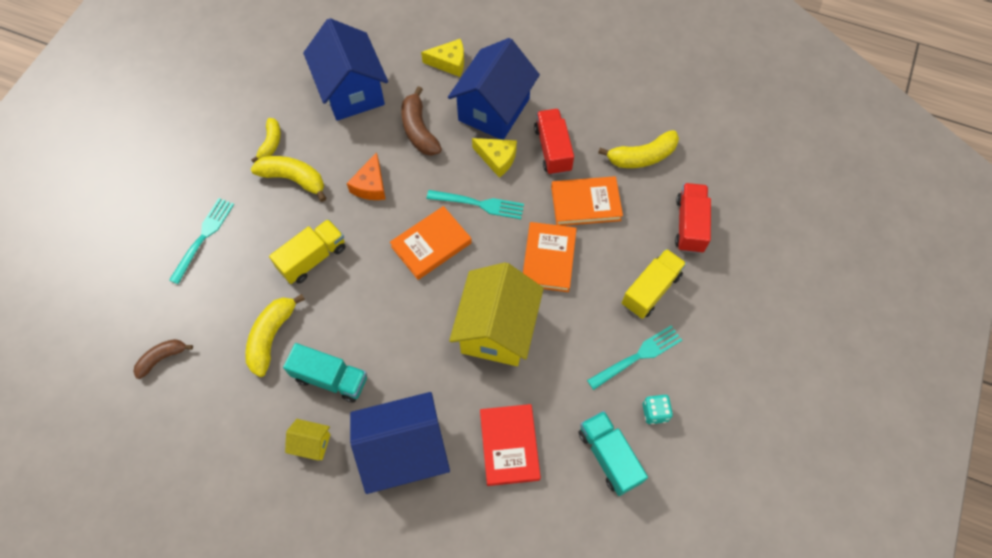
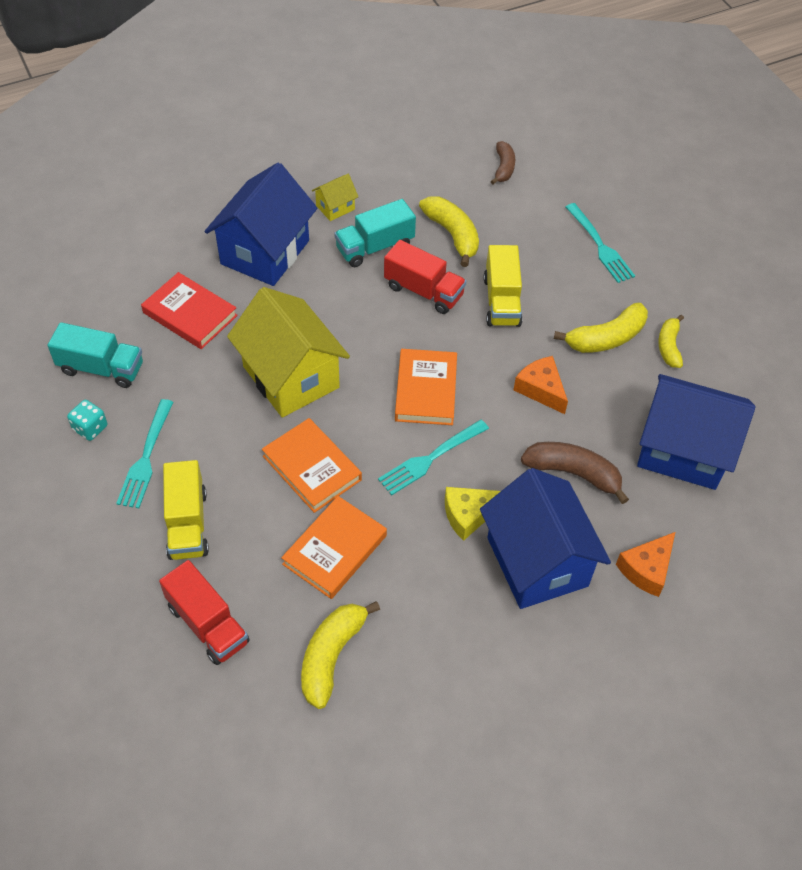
camera: 130 degrees right, 10 degrees down
yellow banana [251,118,281,163] -> yellow banana turned 45 degrees clockwise [658,315,684,368]
yellow cheese [421,39,464,77] -> orange cheese [616,532,675,597]
red truck [534,109,574,175] -> red truck moved to [384,240,466,314]

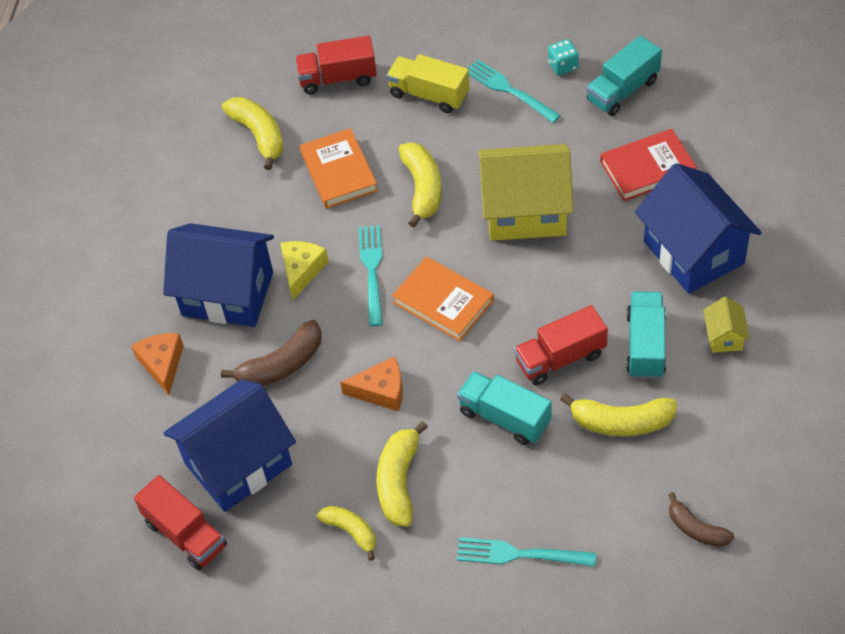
camera: 130 degrees right, 0 degrees up
orange book [262,418,362,513] -> yellow banana [398,142,441,228]
yellow truck [484,245,523,327] -> turquoise truck [457,371,552,445]
none -> red truck [134,475,227,570]

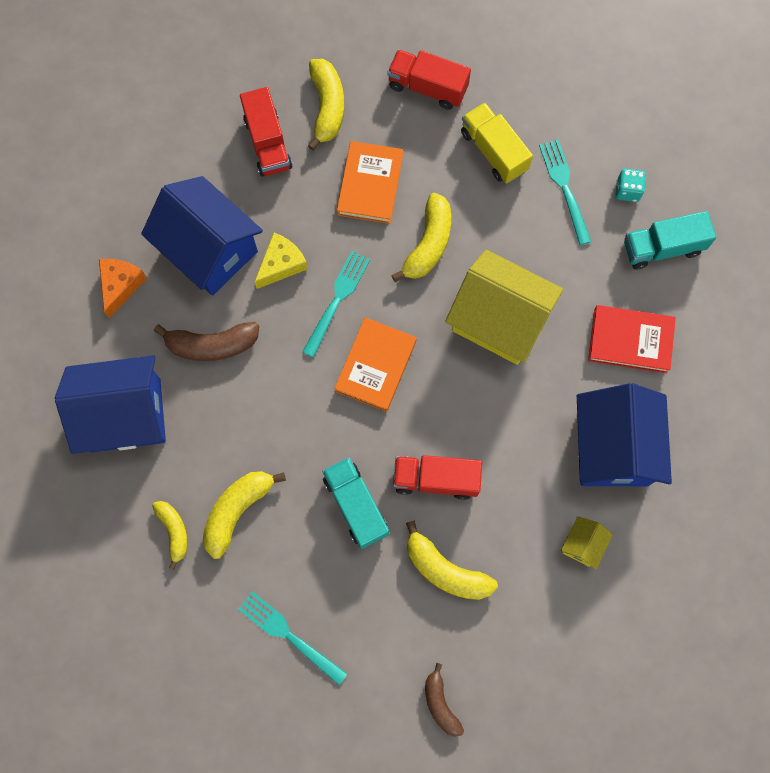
camera: 25 degrees right, 20 degrees up
red truck [134,475,227,570] -> red truck moved to [240,87,292,177]
orange cheese [340,356,403,411] -> none
orange book [392,257,494,341] -> orange book turned 45 degrees clockwise [334,317,417,412]
turquoise truck [626,291,666,379] -> none

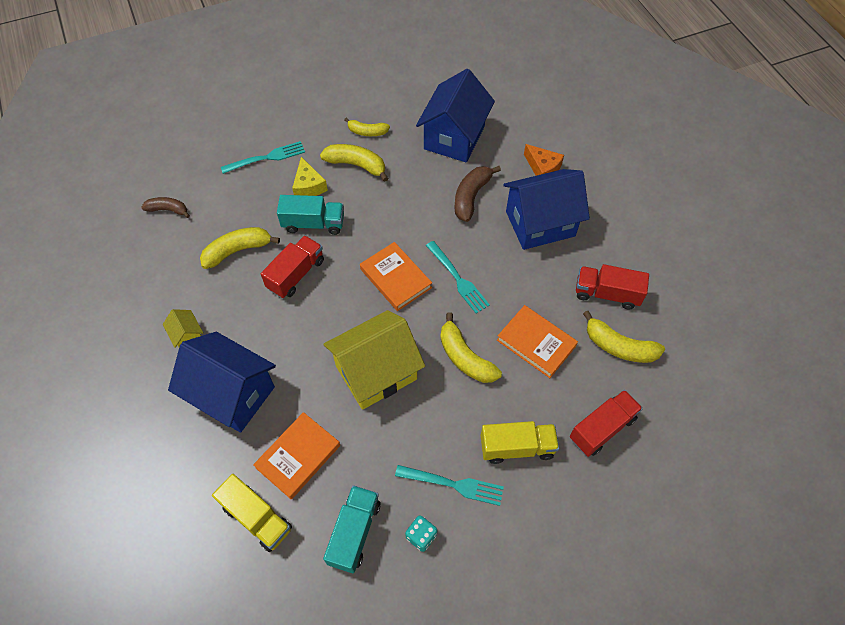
camera: 120 degrees right, 15 degrees down
yellow banana [203,471,286,559] -> yellow banana turned 45 degrees counterclockwise [320,144,388,182]
yellow cheese [255,232,308,289] -> yellow cheese moved to [292,157,328,196]
red book [588,305,676,373] -> orange book [253,412,340,499]
none -> yellow truck [212,474,292,552]

